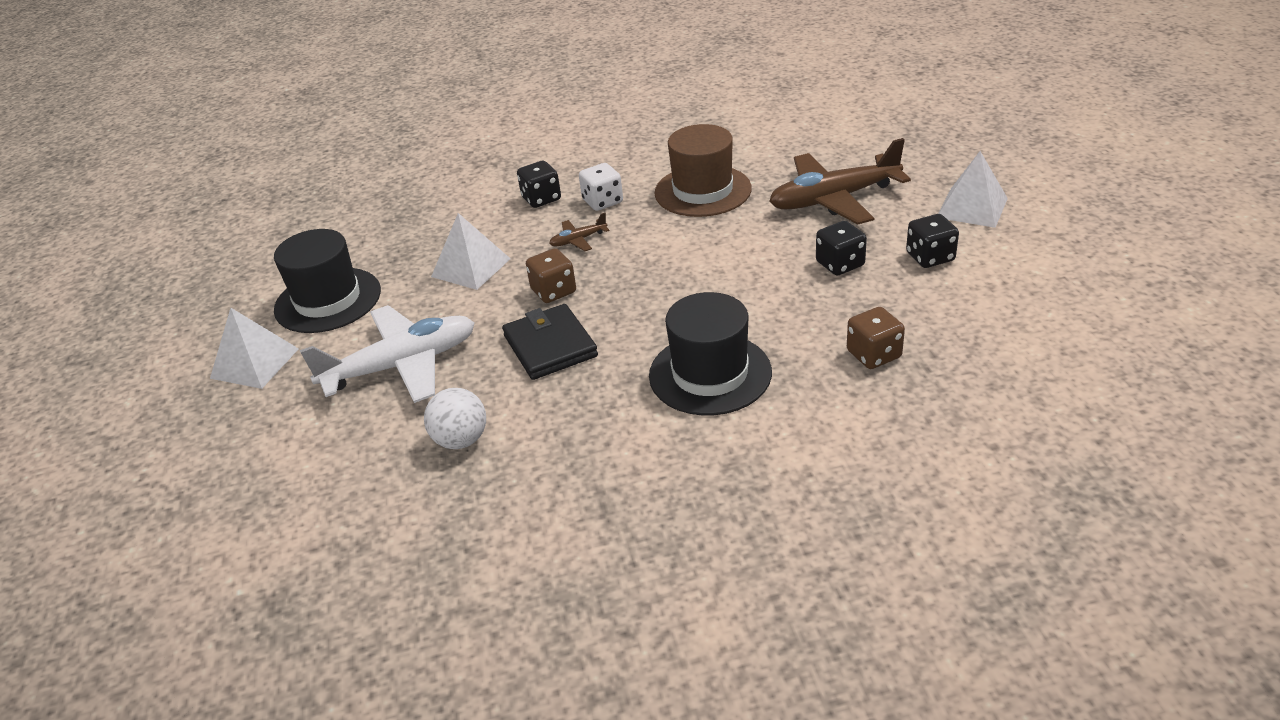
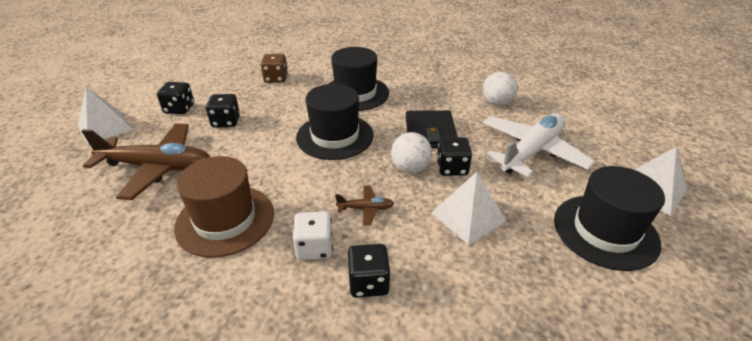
camera: 160 degrees left, 0 degrees up
white plane [300,305,475,403] -> white plane turned 135 degrees clockwise [483,113,595,177]
brown dice [526,248,576,303] -> white ball [391,132,432,173]
none -> black hat [296,84,374,160]
none -> black dice [437,137,472,176]

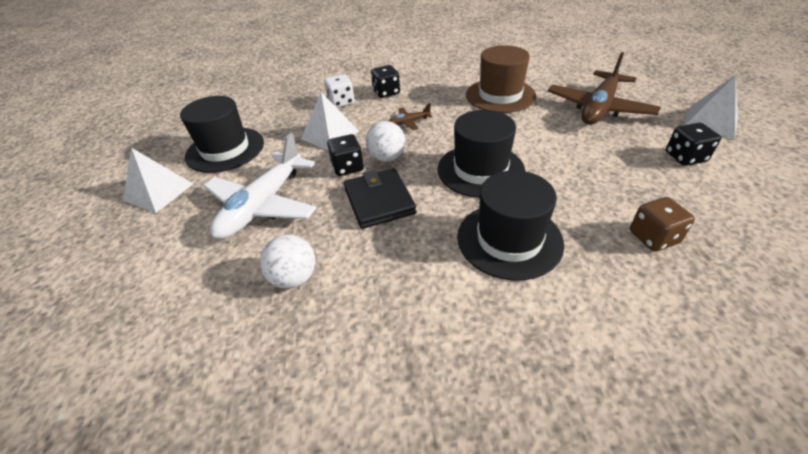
camera: 165 degrees right, 5 degrees up
brown plane [82,123,210,200] -> brown plane turned 45 degrees counterclockwise [547,52,661,125]
black dice [206,94,240,128] -> none
white dice [292,211,333,260] -> white dice moved to [324,74,355,108]

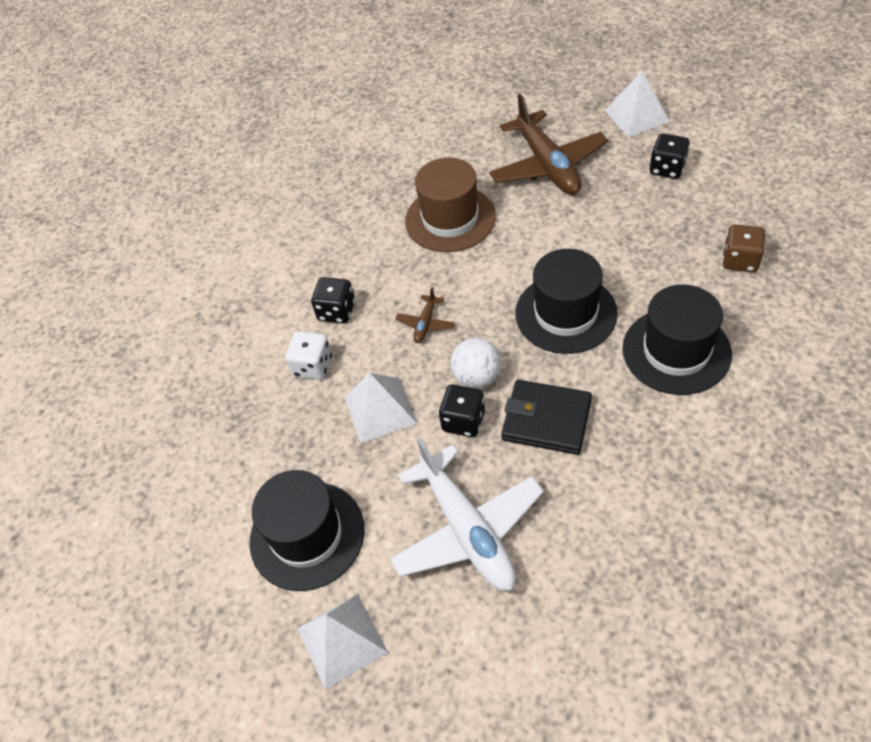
camera: 50 degrees left, 10 degrees up
white ball [260,235,316,288] -> none

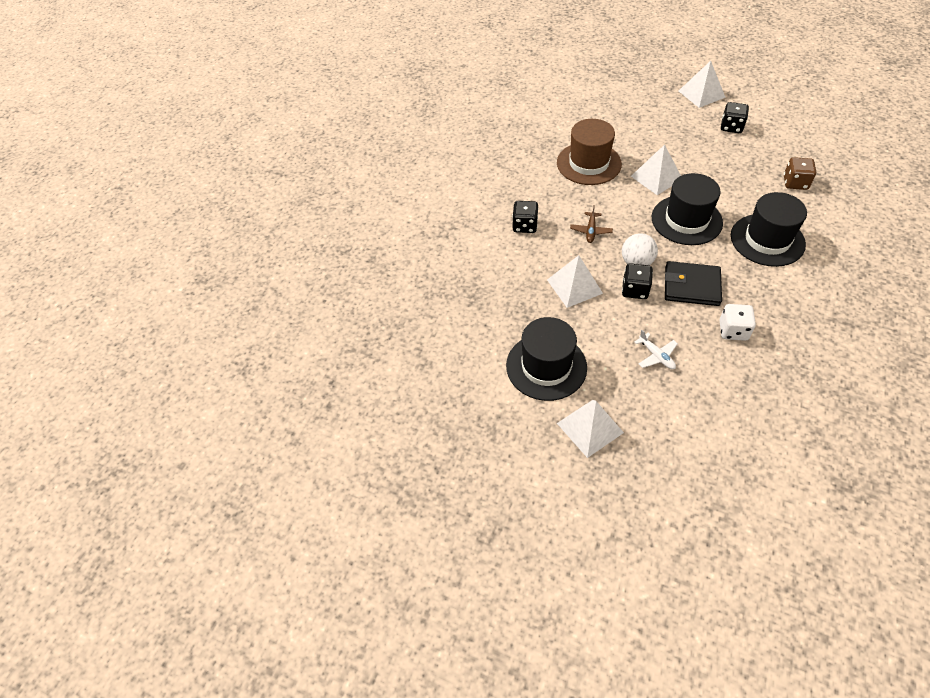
camera: 10 degrees left, 0 degrees up
white dice [285,331,332,380] -> white dice moved to [719,304,756,341]
white plane [390,437,544,591] -> white plane [634,330,678,369], size x0.43
brown plane [489,94,608,195] -> none
none -> white pyramid [631,145,681,195]

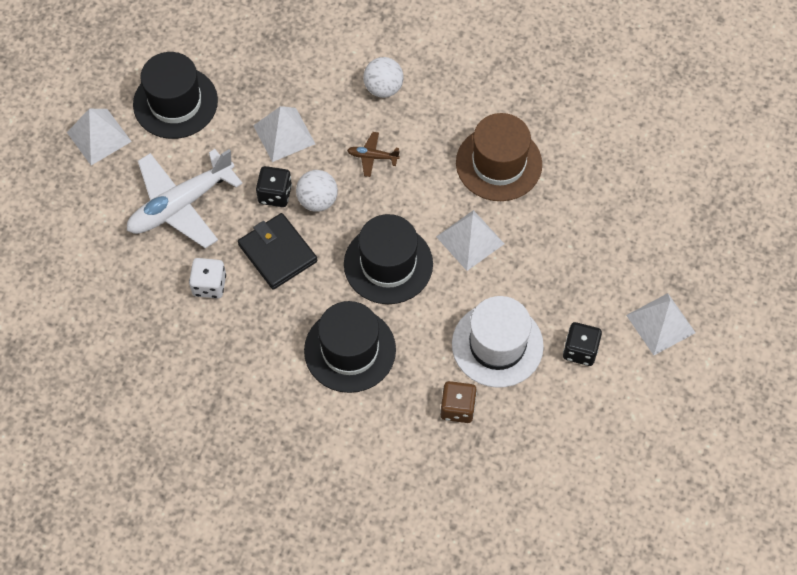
camera: 85 degrees right, 10 degrees up
black dice [512,201,539,233] -> white ball [363,57,403,98]
white plane [634,330,678,369] -> white plane [127,149,243,248], size x2.33
black wallet [665,261,722,306] -> black wallet turned 45 degrees counterclockwise [238,213,317,290]
none -> white hat [452,296,544,388]

